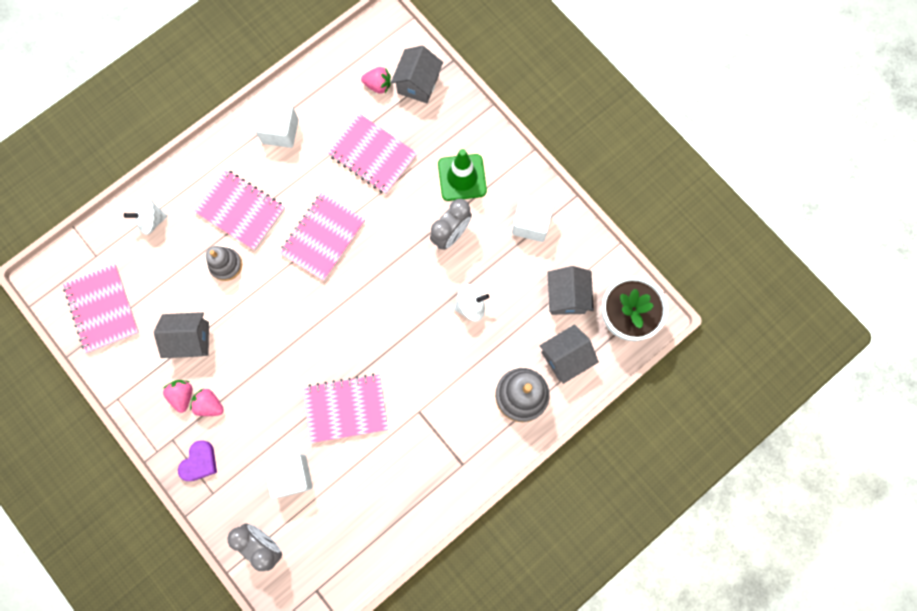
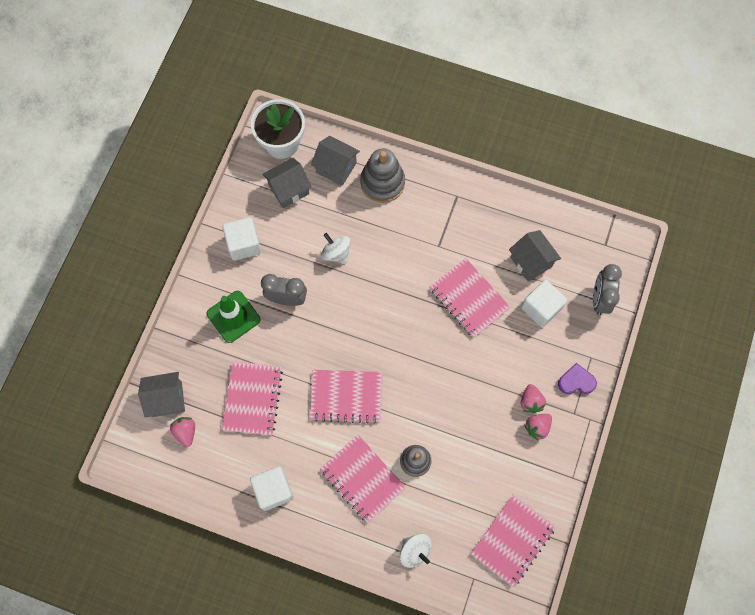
camera: 120 degrees left, 5 degrees down
grey house [154,312,209,358] -> grey house moved to [509,230,561,282]
pink notebook [194,169,285,250] -> pink notebook turned 45 degrees counterclockwise [320,435,406,523]

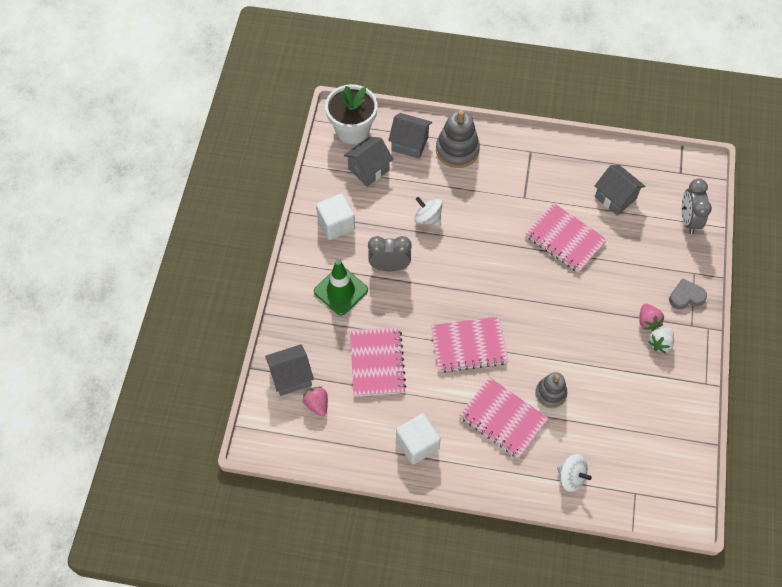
camera: 10 degrees left, 10 degrees down
pink notebook [471,495,556,587] -> none
white cube [521,280,567,327] -> none
pink strawberry [524,414,552,441] -> white strawberry [648,327,674,354]
purple heart [558,363,597,394] -> grey heart [669,278,707,309]

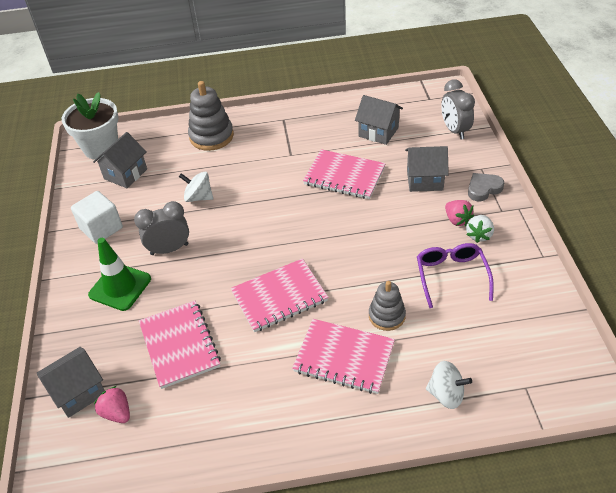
camera: 15 degrees left, 15 degrees down
grey house [388,113,432,159] -> grey house moved to [405,146,449,192]
white cube [396,413,441,464] -> none
none -> purple glasses [417,243,494,308]

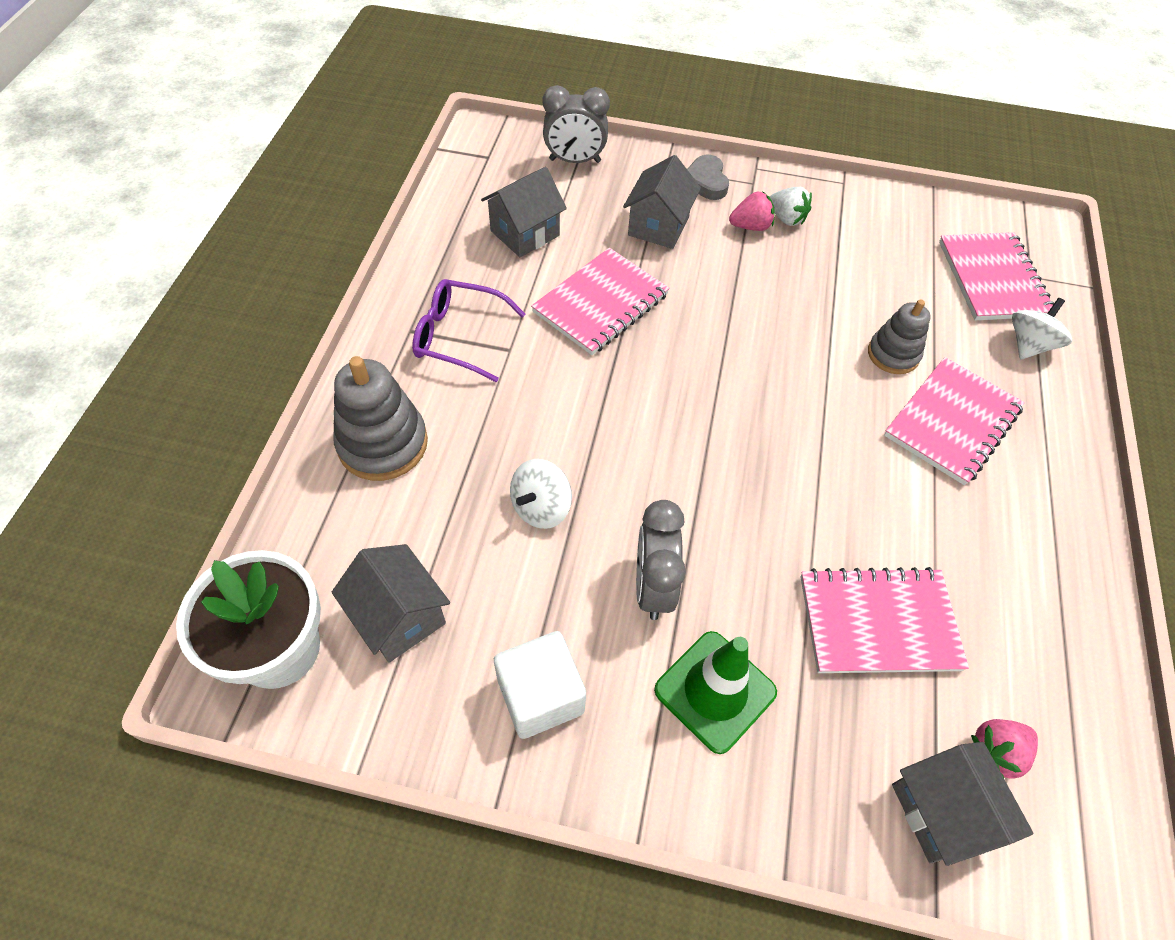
camera: 75 degrees left, 10 degrees up
pink notebook [231,258,328,332] -> pink notebook moved to [939,232,1054,320]
purple glasses [417,243,494,308] -> purple glasses moved to [412,279,525,382]

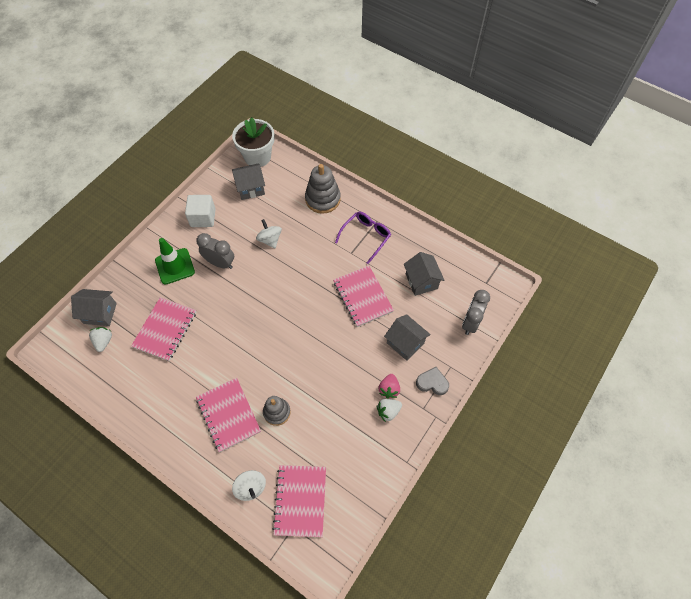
camera: 115 degrees right, 5 degrees up
pink notebook [939,232,1054,320] -> pink notebook turned 75 degrees clockwise [272,465,326,537]
pink strawberry [971,719,1038,779] -> white strawberry [89,327,112,352]

